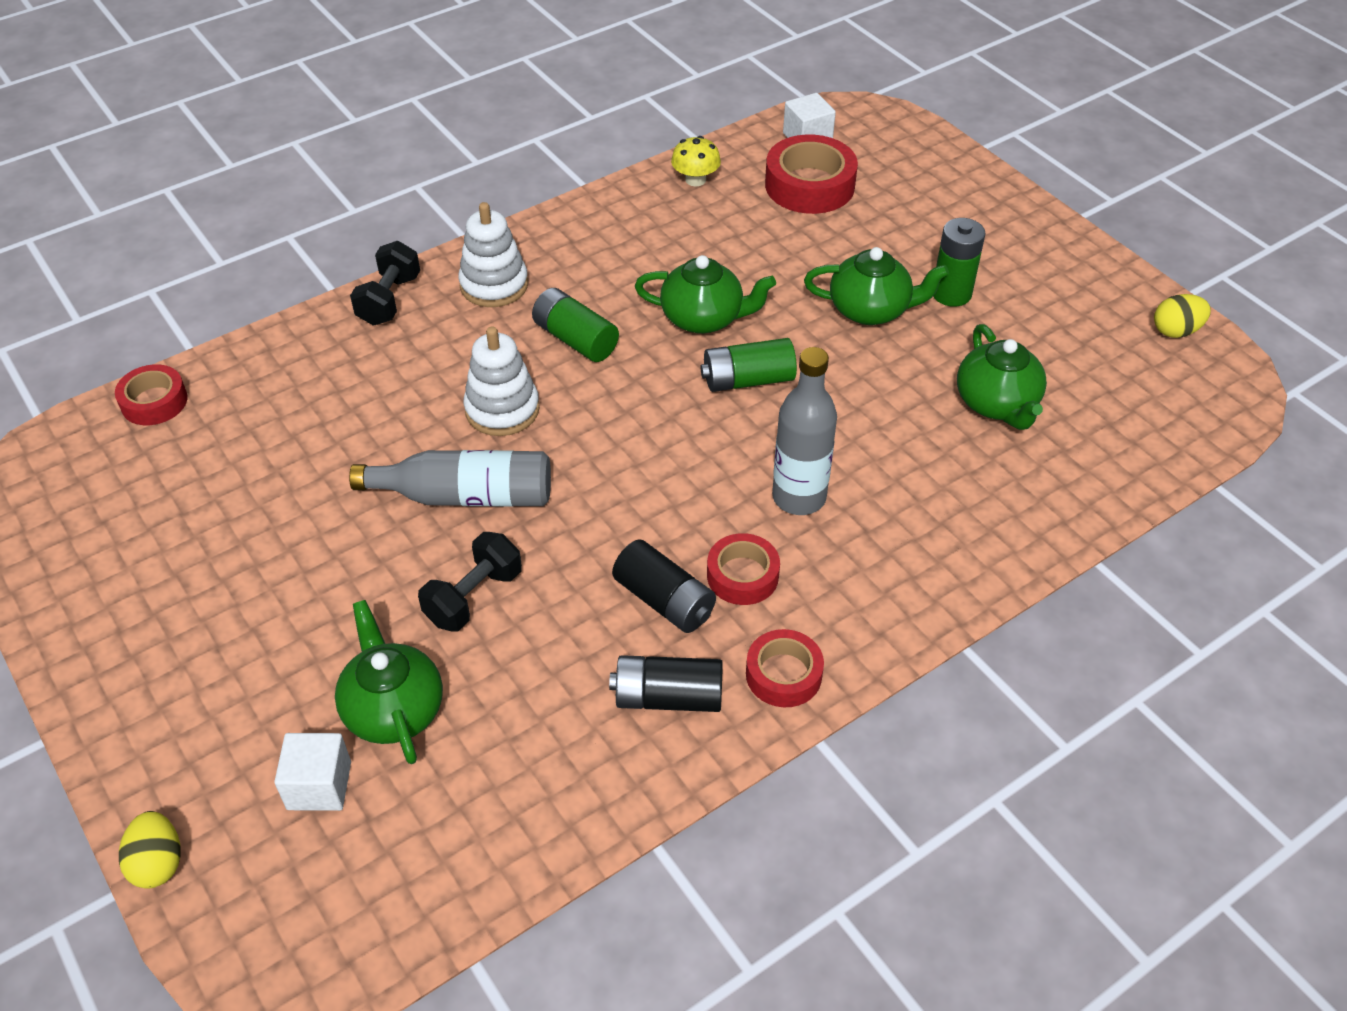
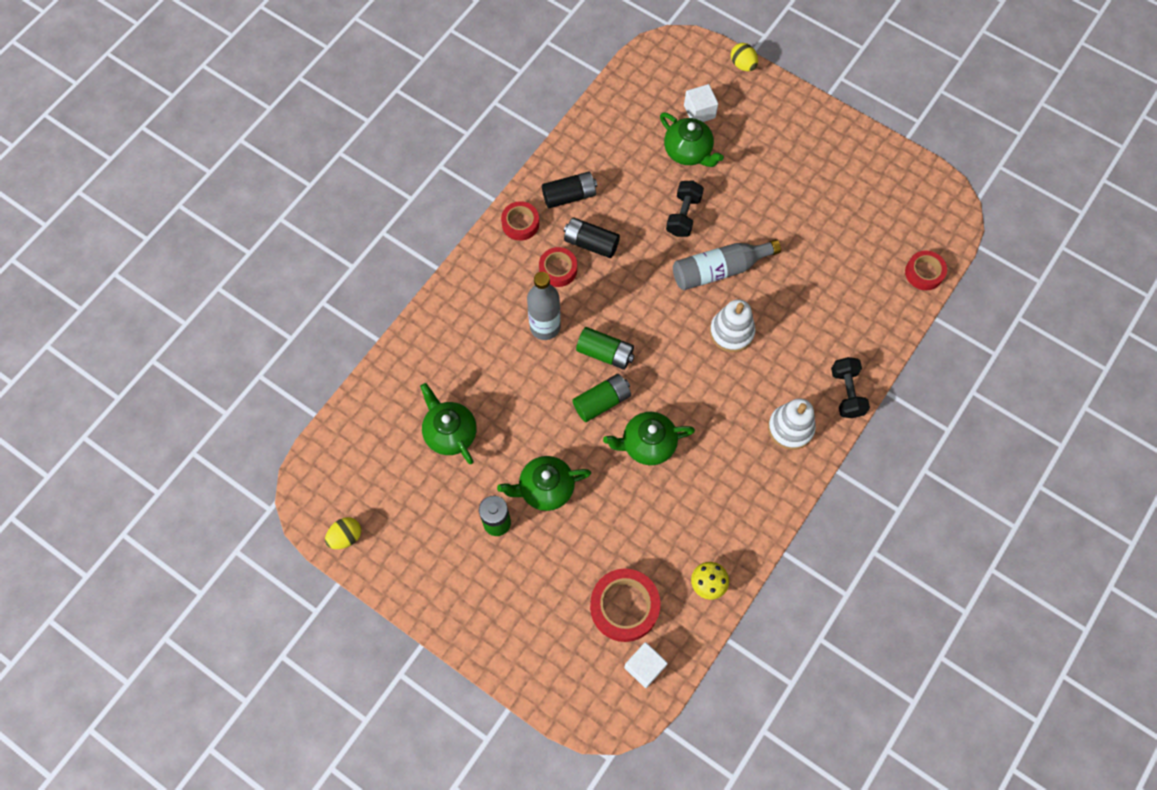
camera: 160 degrees right, 20 degrees up
green battery [532,288,619,362] -> green battery moved to [576,327,635,370]

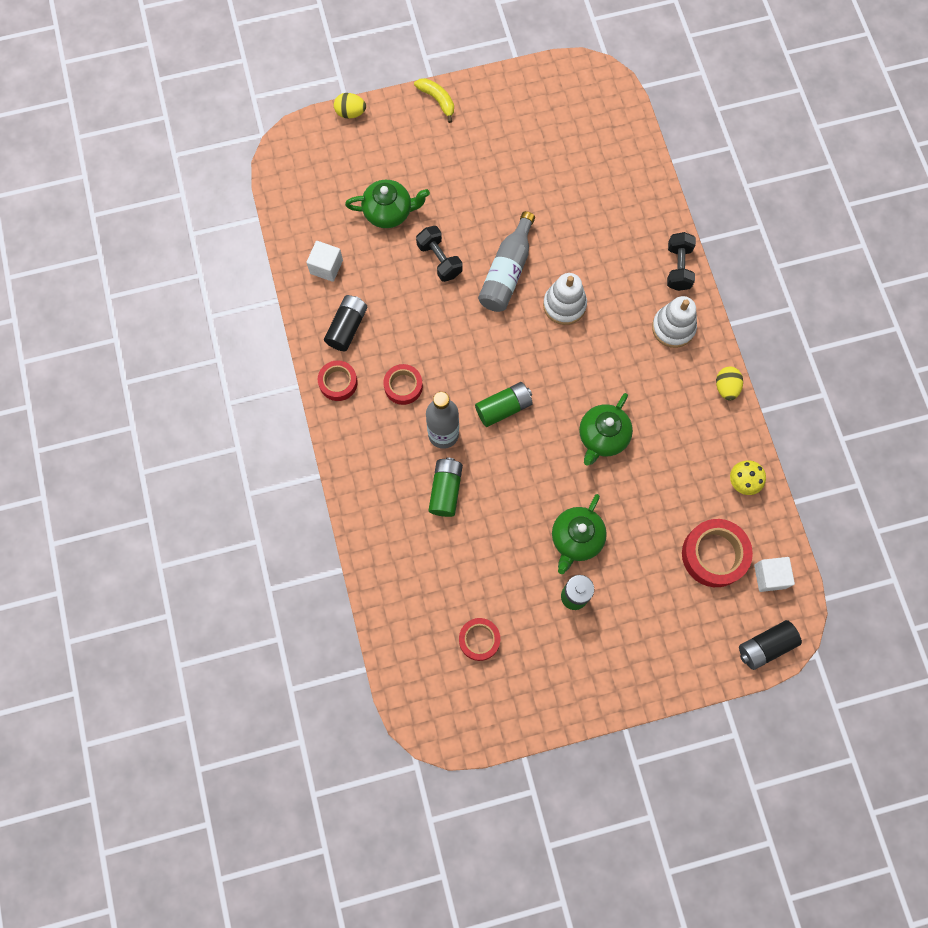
camera: 50 degrees left, 5 degrees up
yellow egg [325,517,361,549] -> yellow egg moved to [716,367,743,401]
green teapot [420,383,477,464] -> none
black battery [564,217,620,258] -> black battery moved to [739,620,802,670]
green battery [572,374,631,422] -> green battery moved to [429,458,463,517]
white cube [684,84,718,122] -> white cube moved to [306,241,343,282]
black dumbbell [831,357,870,418] -> black dumbbell turned 60 degrees clockwise [667,232,696,291]
red tape [905,251,947,290] -> red tape moved to [459,618,500,661]
none -> yellow banana [414,78,454,123]

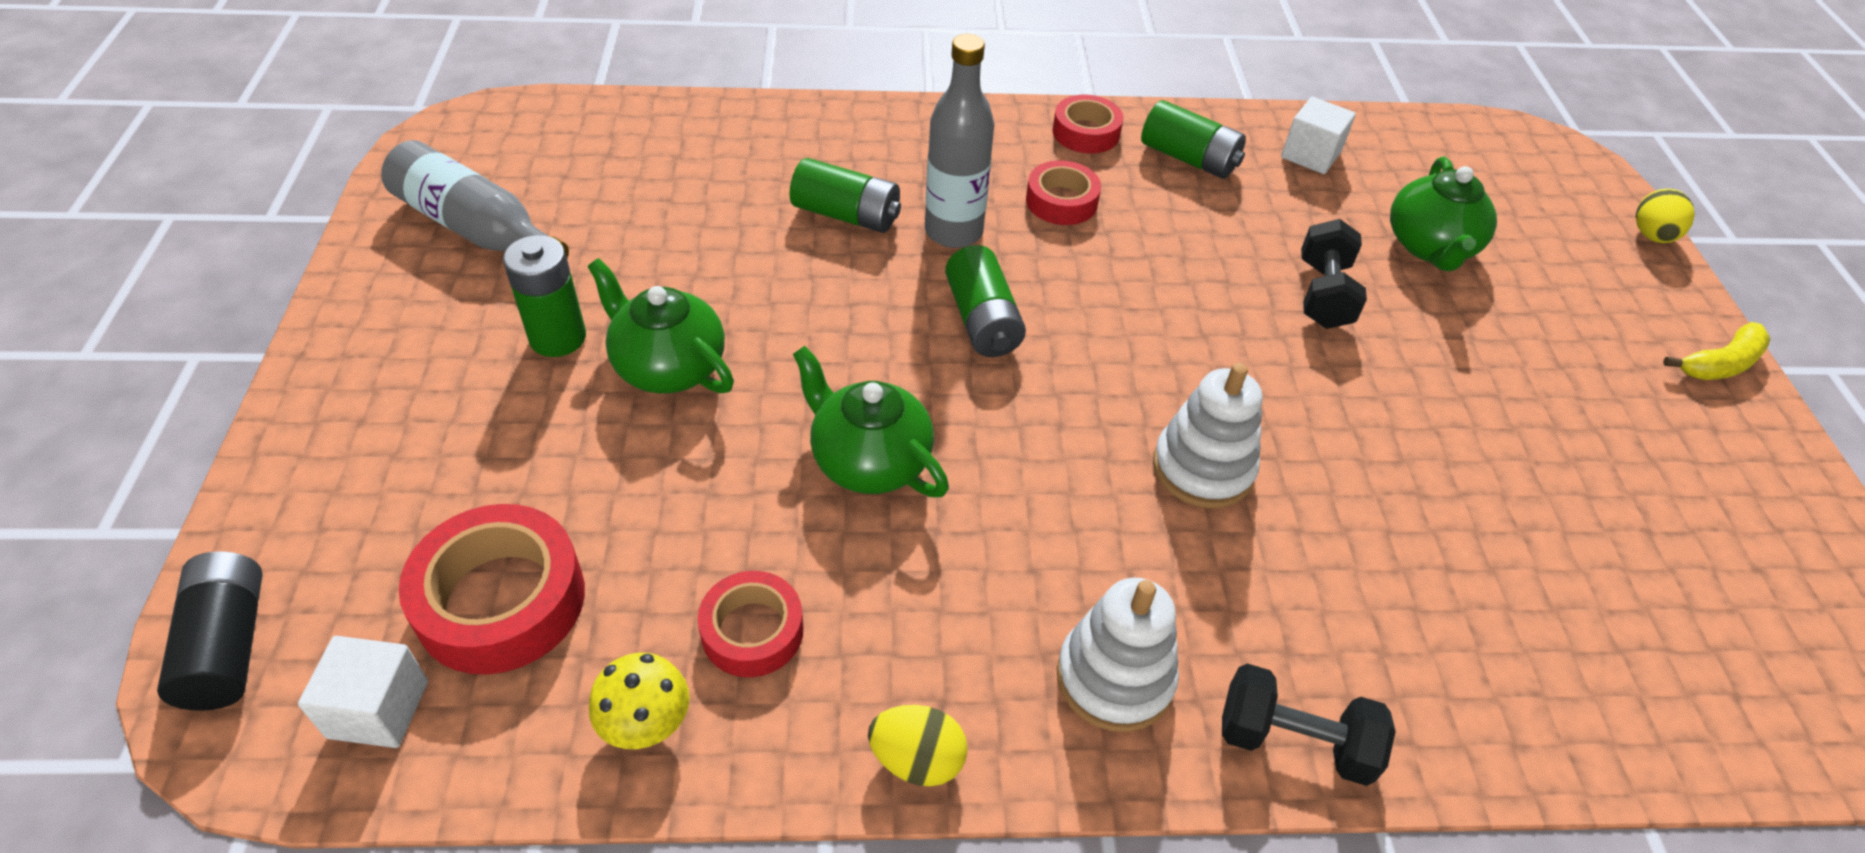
camera: 100 degrees right, 25 degrees down
black battery [324,295,368,351] -> green battery [1141,100,1246,179]
black dumbbell [416,226,463,282] -> black dumbbell turned 60 degrees counterclockwise [1301,219,1367,329]
red tape [459,618,500,661] -> red tape moved to [698,571,803,677]
grey bottle [478,211,535,312] -> grey bottle moved to [381,140,569,258]

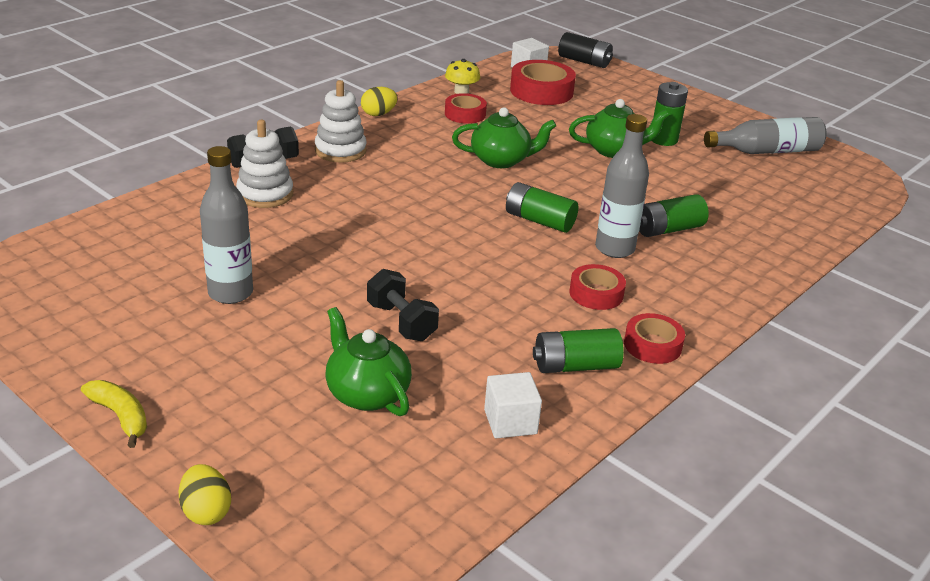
camera: 135 degrees right, 15 degrees down
white stacking toy [1153,363,1262,508] -> white stacking toy moved to [236,120,293,208]
yellow banana [1663,322,1771,380] -> yellow banana turned 120 degrees clockwise [81,380,147,448]
none -> grey bottle [200,146,253,304]

